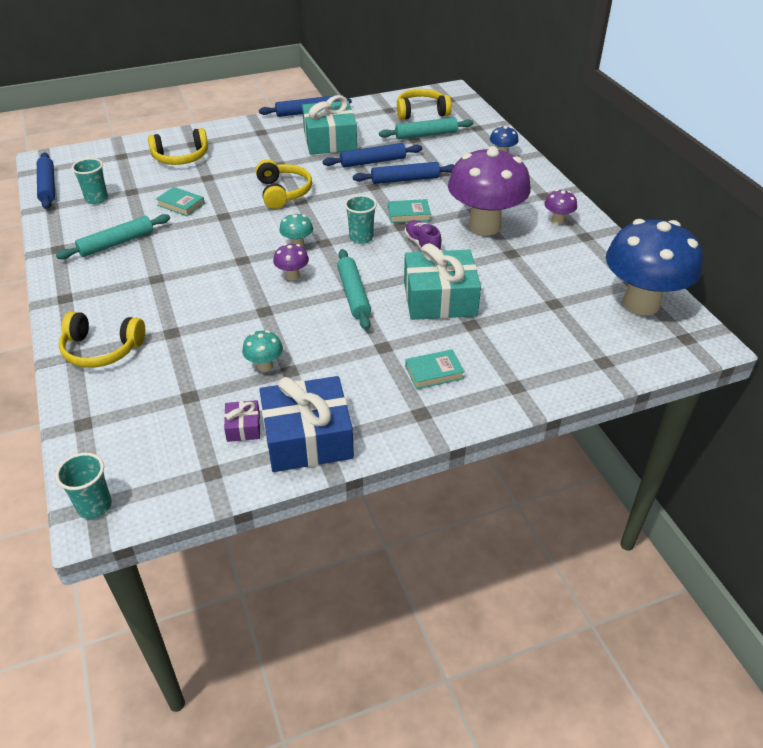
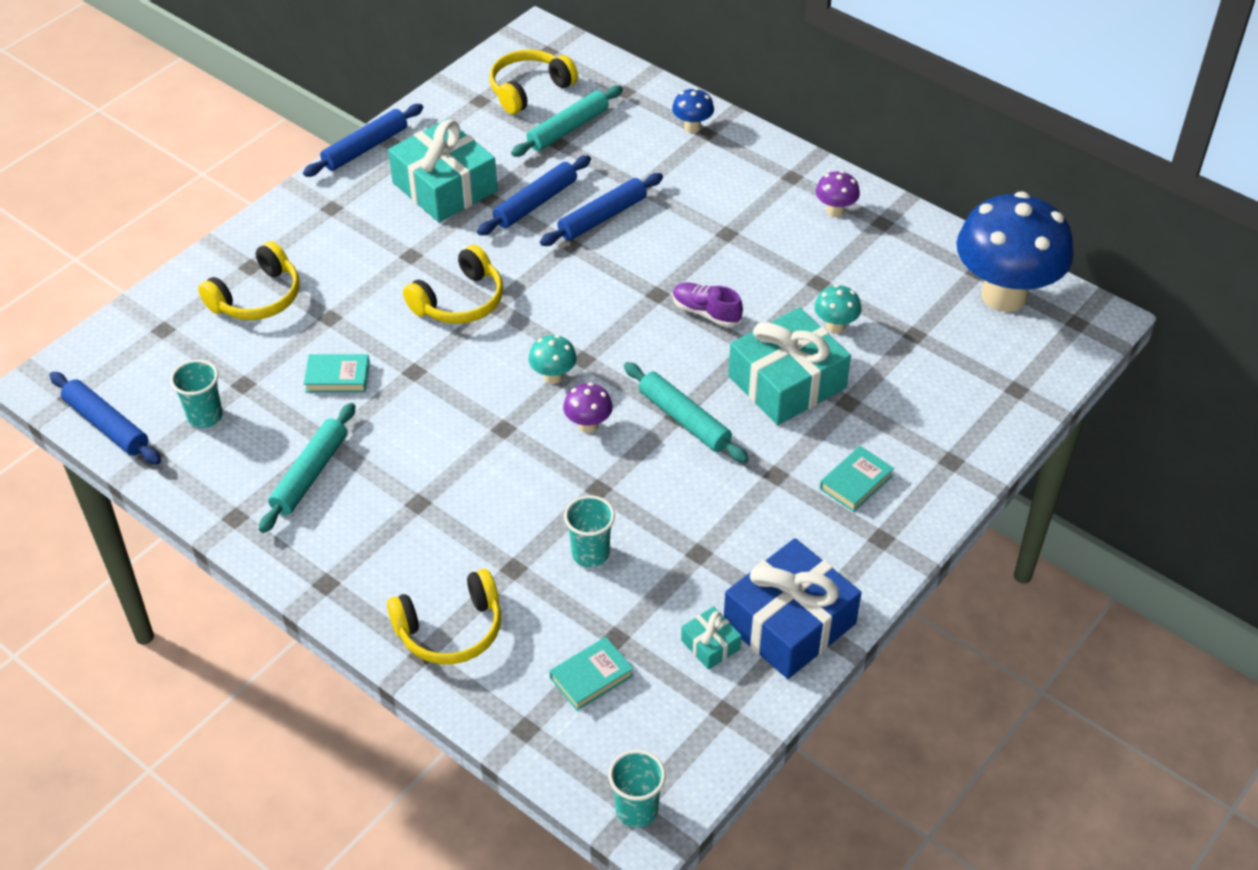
camera: 30 degrees left, 5 degrees up
purple gift [224,400,260,442] -> turquoise gift [681,606,742,670]
turquoise mushroom [242,330,283,372] -> turquoise mushroom moved to [814,284,861,333]
yellow headphones [256,159,312,209] -> yellow headphones turned 90 degrees clockwise [403,245,503,324]
turquoise cup [345,195,377,244] -> turquoise cup moved to [564,495,615,567]
turquoise book [388,199,431,223] -> turquoise book moved to [550,637,633,711]
purple mushroom [448,146,531,236] -> none

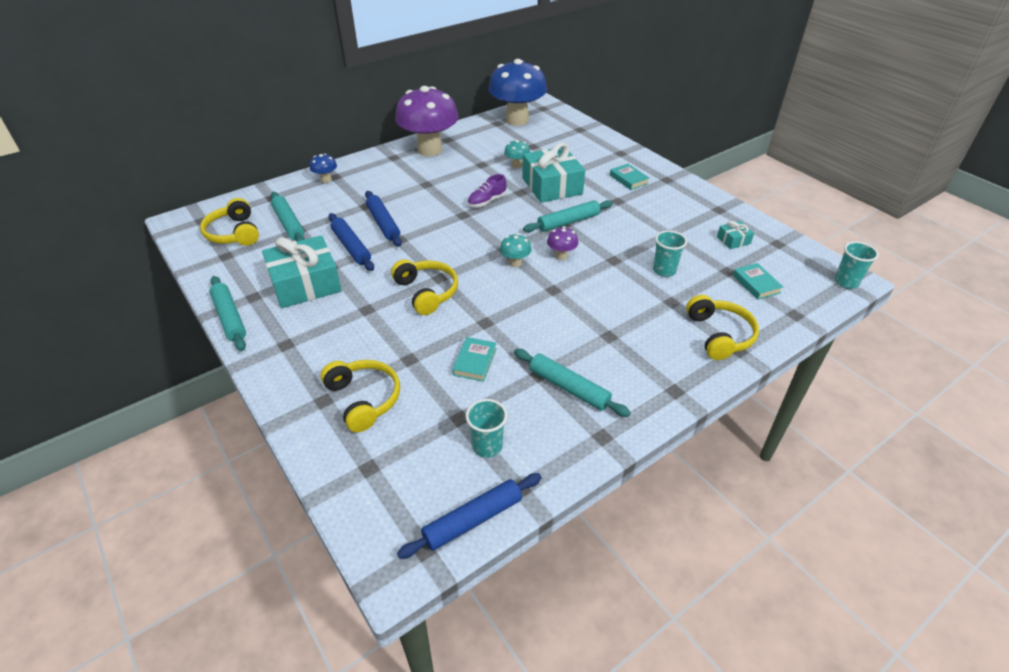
camera: 75 degrees left, 5 degrees down
blue rolling pin [303,104,423,177] -> turquoise rolling pin [210,276,246,351]
blue gift [724,538,861,679] -> none
purple mushroom [816,171,860,217] -> purple mushroom [395,86,459,156], size x2.46

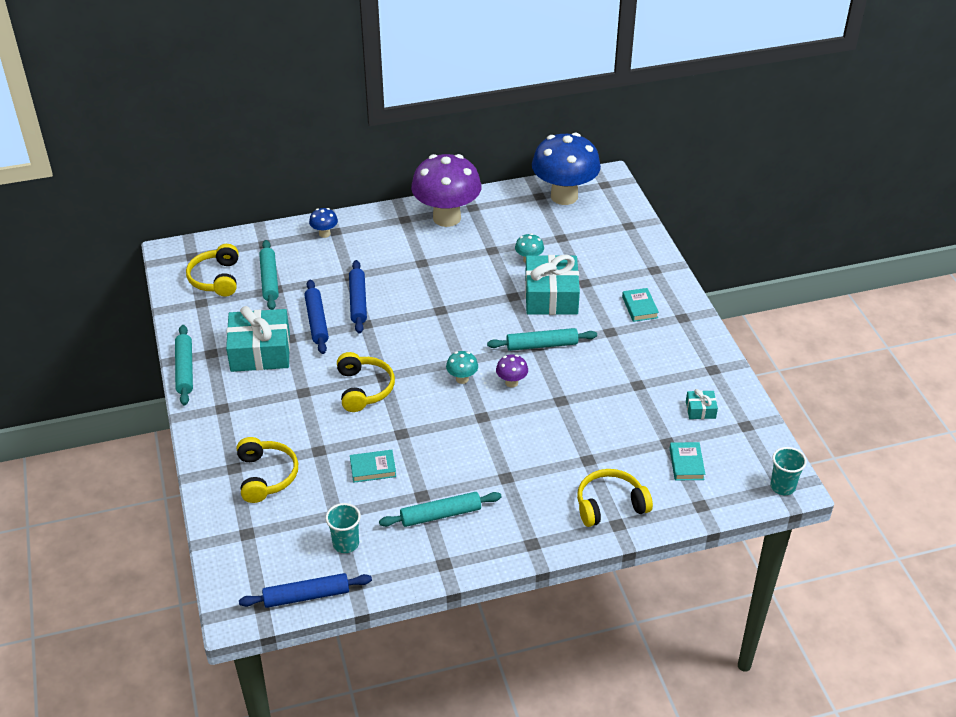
camera: 20 degrees right, 0 degrees up
turquoise book [452,337,496,382] -> turquoise book turned 45 degrees clockwise [350,450,396,483]
purple shoe [467,174,507,207] -> none
turquoise rolling pin [514,349,631,417] -> turquoise rolling pin turned 75 degrees counterclockwise [379,492,502,527]
turquoise cup [653,230,687,277] -> none
yellow headphones [686,295,759,360] -> yellow headphones turned 120 degrees counterclockwise [577,469,653,527]

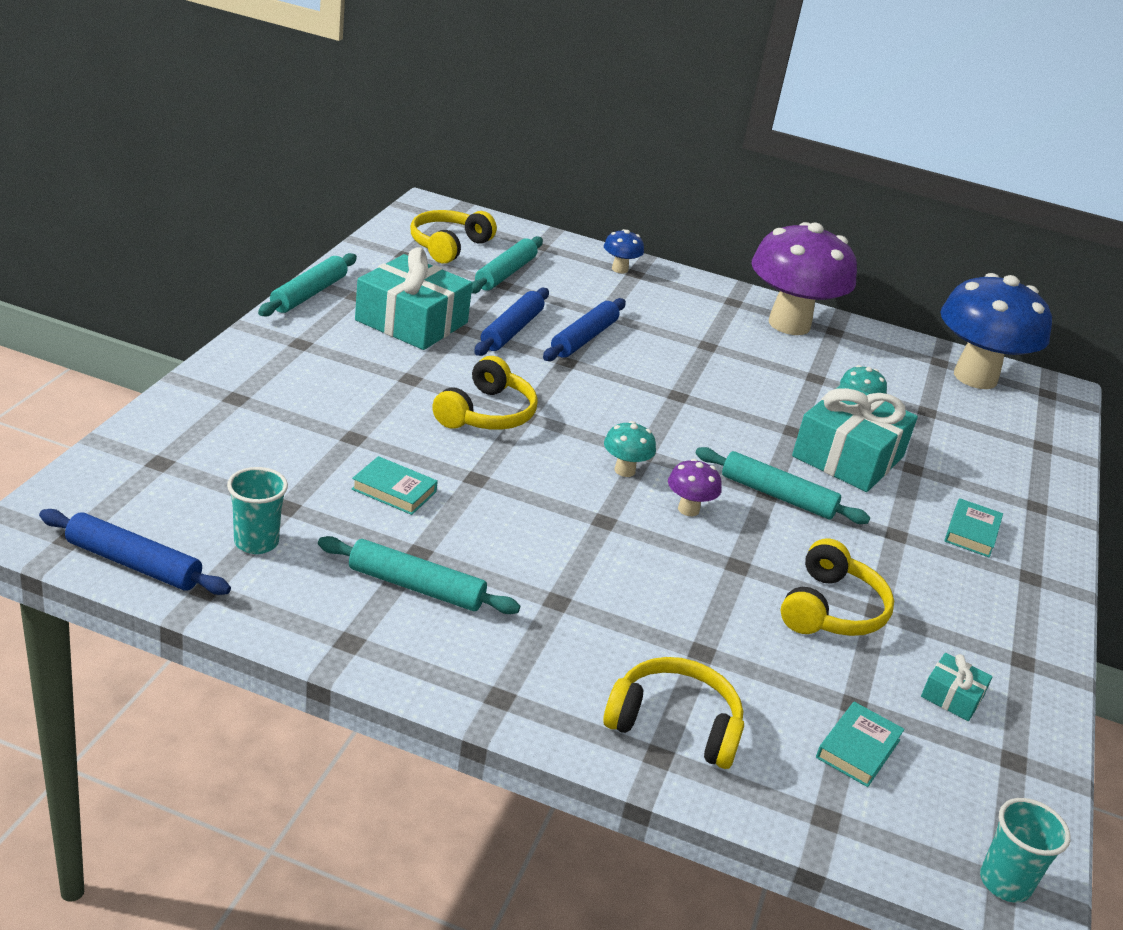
camera: 30 degrees right, 10 degrees down
yellow headphones [237,437,298,503] -> yellow headphones moved to [781,538,894,636]

